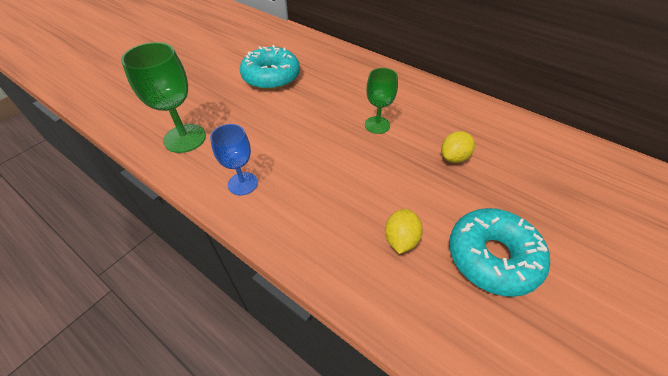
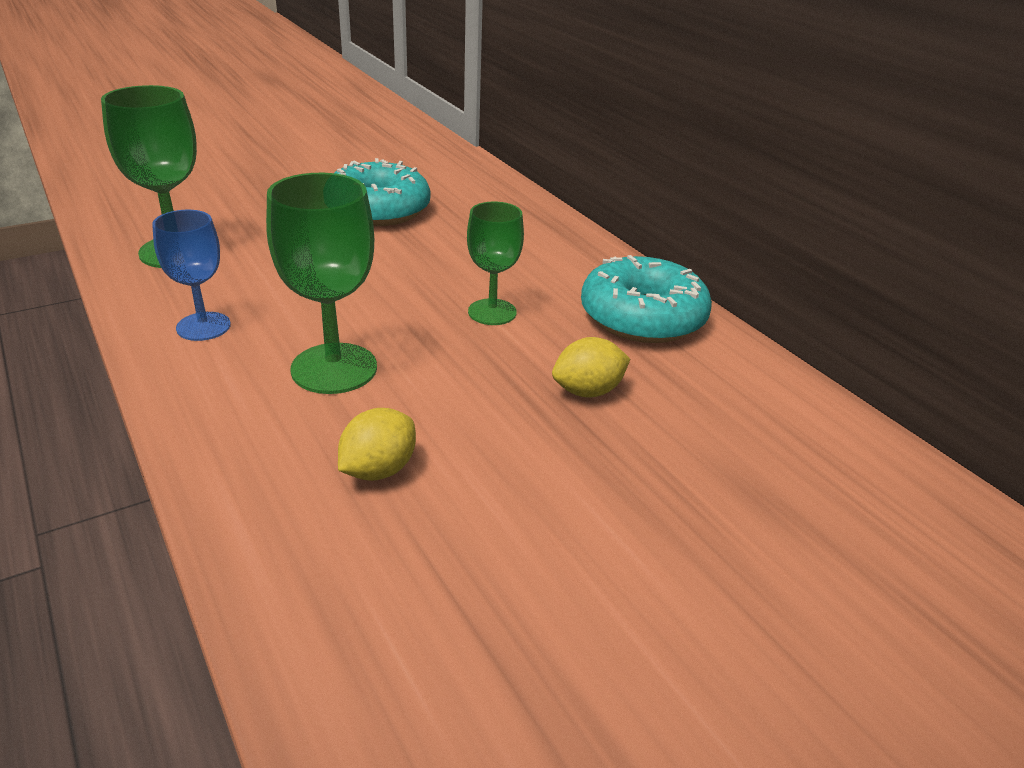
camera: 20 degrees right, 15 degrees down
turquoise donut [449,208,550,297] -> turquoise donut moved to [581,255,712,343]
none -> green goblet [266,173,377,394]

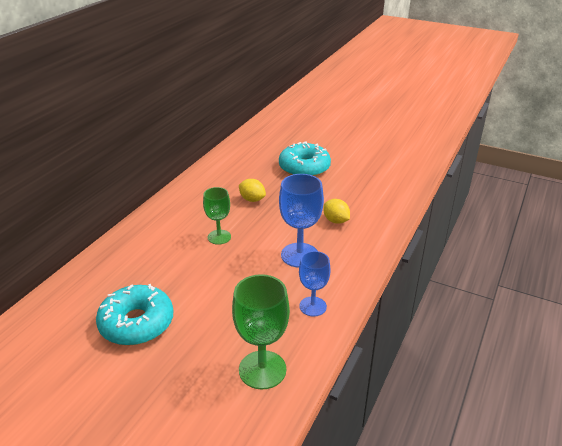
camera: 120 degrees left, 0 degrees up
green goblet [266,173,377,394] -> blue goblet [279,174,324,268]
yellow lemon [338,408,416,481] -> yellow lemon turned 45 degrees clockwise [323,199,350,224]
turquoise donut [581,255,712,343] -> turquoise donut moved to [279,142,331,177]

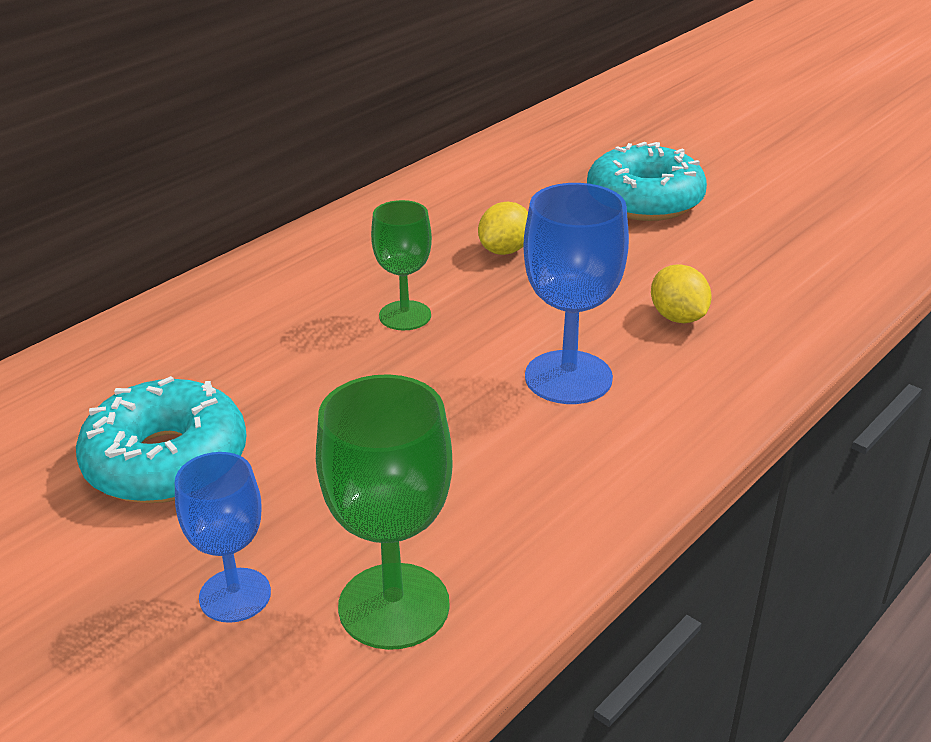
camera: 15 degrees right, 0 degrees up
yellow lemon [239,179,266,202] -> yellow lemon turned 75 degrees clockwise [478,202,528,255]
blue goblet [299,251,330,316] -> blue goblet moved to [175,452,271,623]

